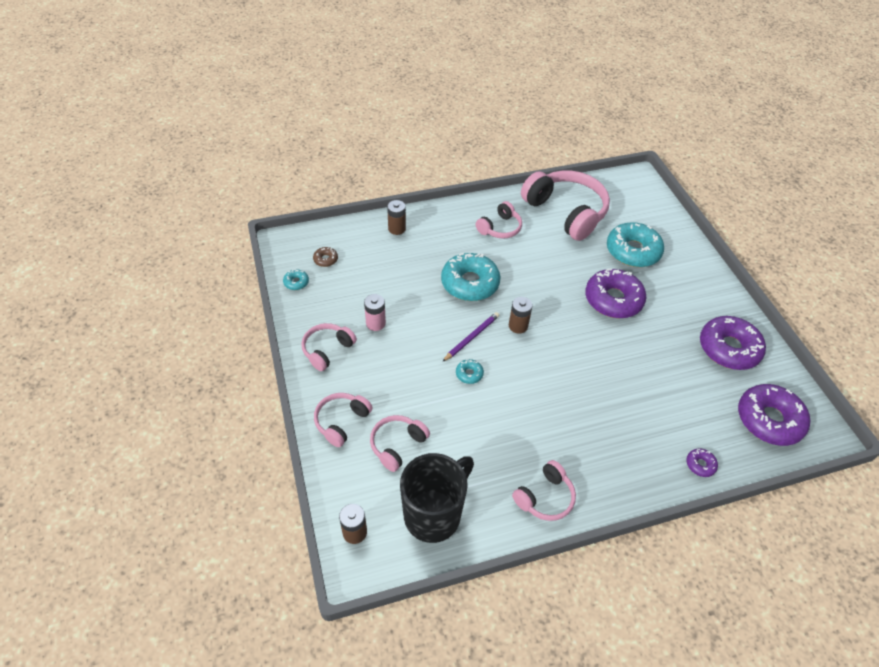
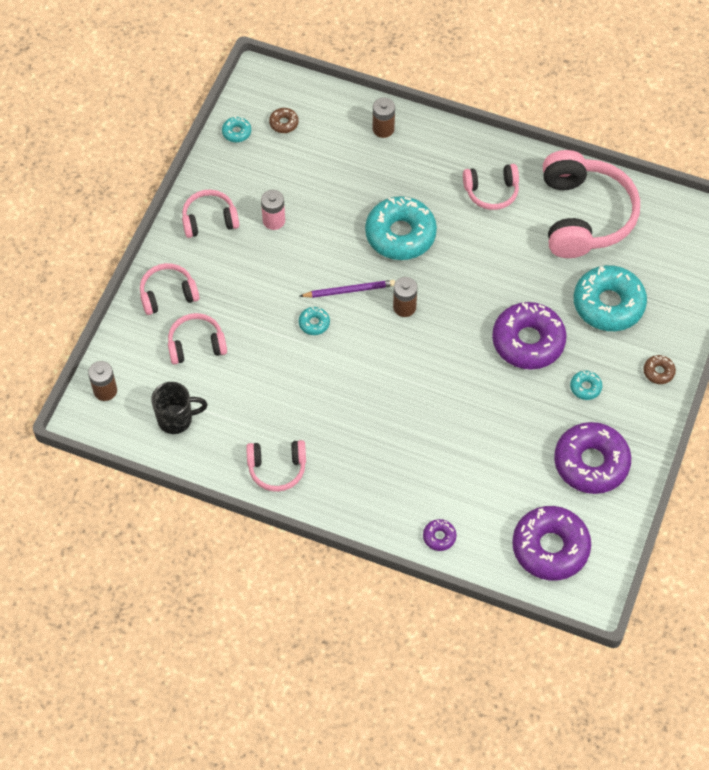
camera: 40 degrees right, 10 degrees up
black mug [400,453,474,543] -> black mug [151,382,208,434], size x0.61
none -> turquoise donut [570,371,602,400]
none -> brown donut [643,355,676,384]

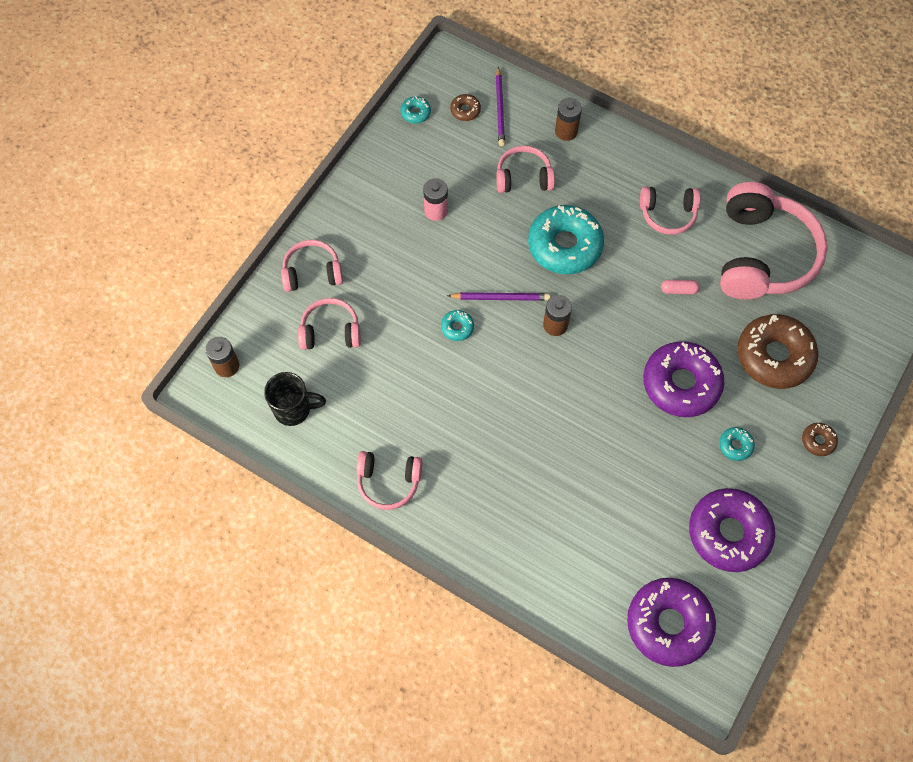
camera: 10 degrees right, 5 degrees up
pink headphones [182,190,239,238] -> pink headphones moved to [496,146,555,193]
purple donut [423,519,457,551] -> none
turquoise donut [574,265,647,331] -> brown donut [737,314,819,389]
none -> purple pencil [496,67,505,146]
none -> pink capsule [661,280,700,294]

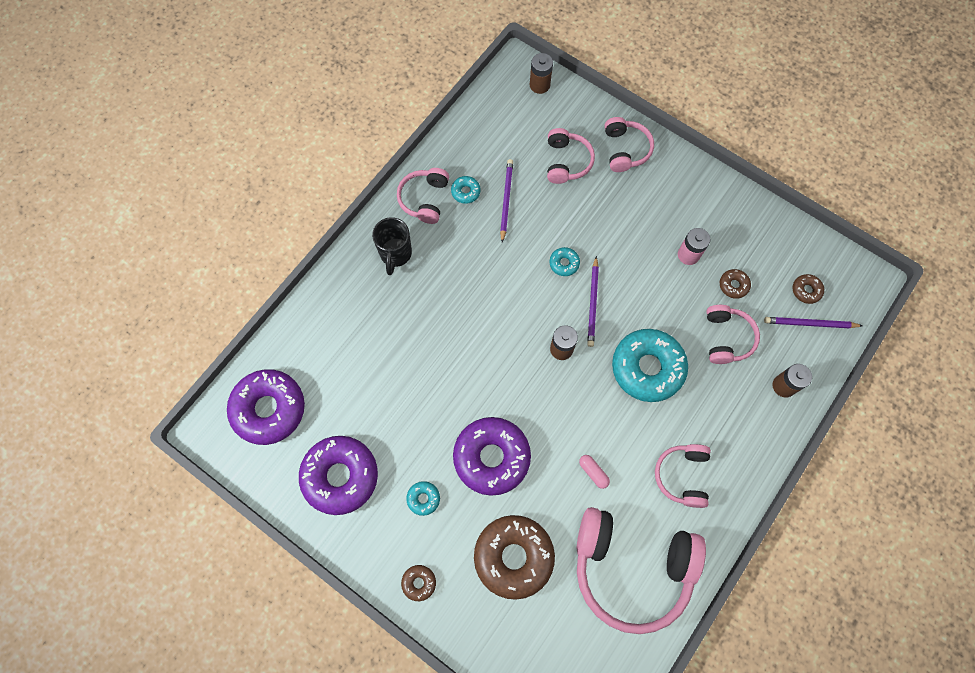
camera: 95 degrees right, 5 degrees up
black mug [264,372,326,426] -> black mug moved to [372,217,412,275]
turquoise donut [400,96,431,123] -> turquoise donut moved to [451,176,481,204]
pink capsule [661,280,700,294] -> pink capsule turned 45 degrees counterclockwise [579,455,610,489]
none -> purple pencil [500,159,513,243]
none -> brown donut [720,269,751,299]

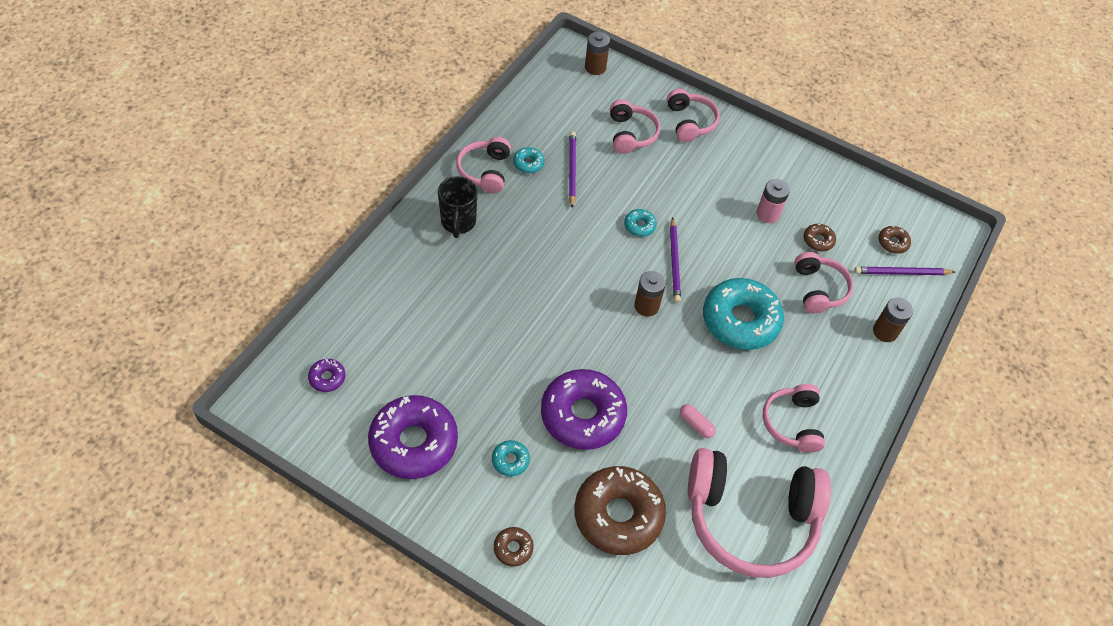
camera: 10 degrees left, 15 degrees down
purple donut [227,369,305,445] -> purple donut [308,359,345,392], size x0.43

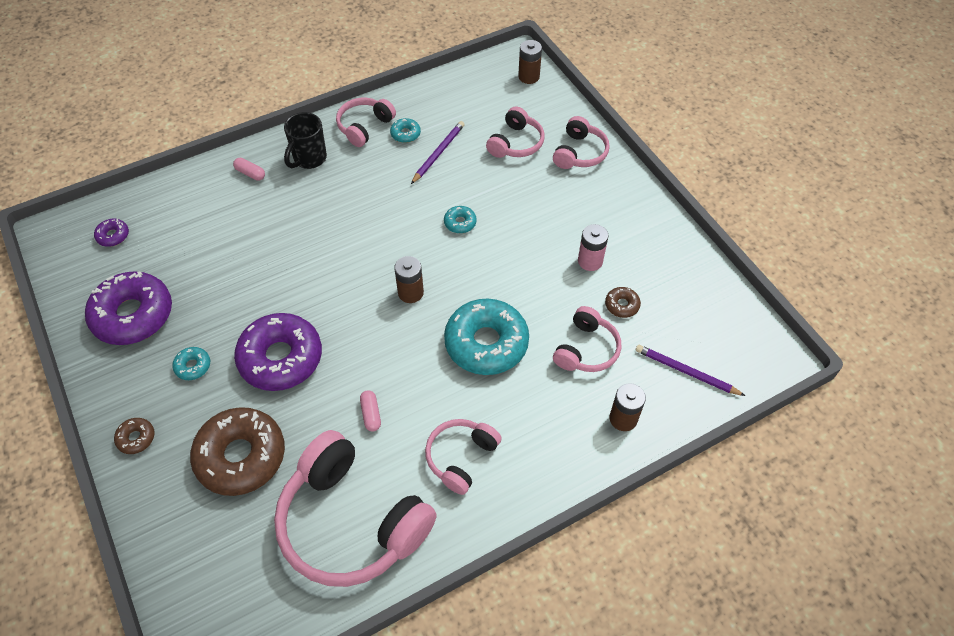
camera: 35 degrees right, 0 degrees up
purple pencil [670,217,681,303] -> none
brown donut [878,226,911,254] -> none
none -> pink capsule [233,158,265,180]

